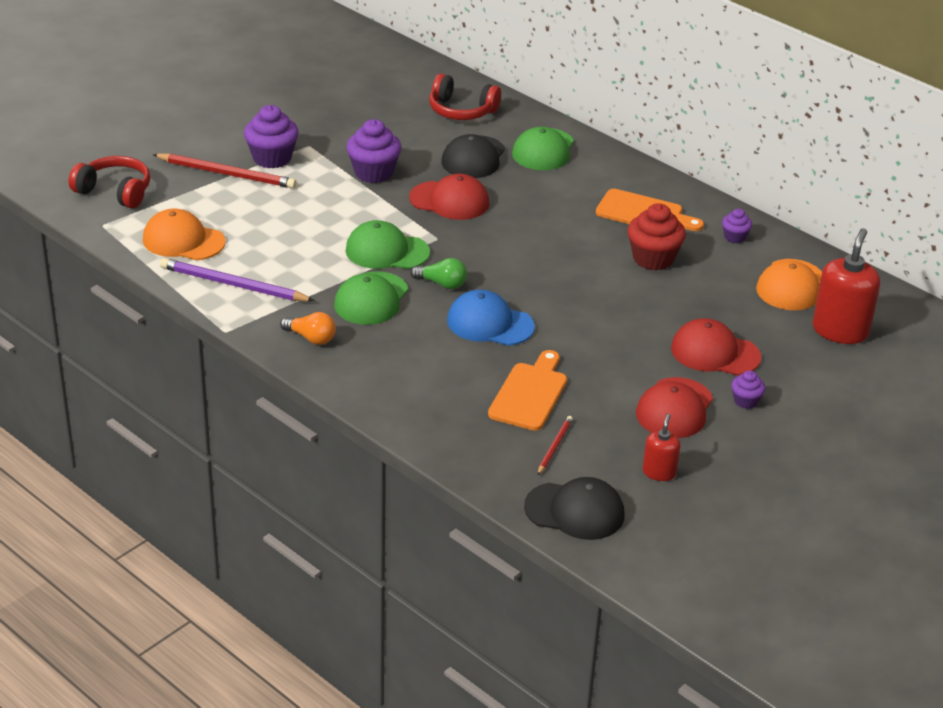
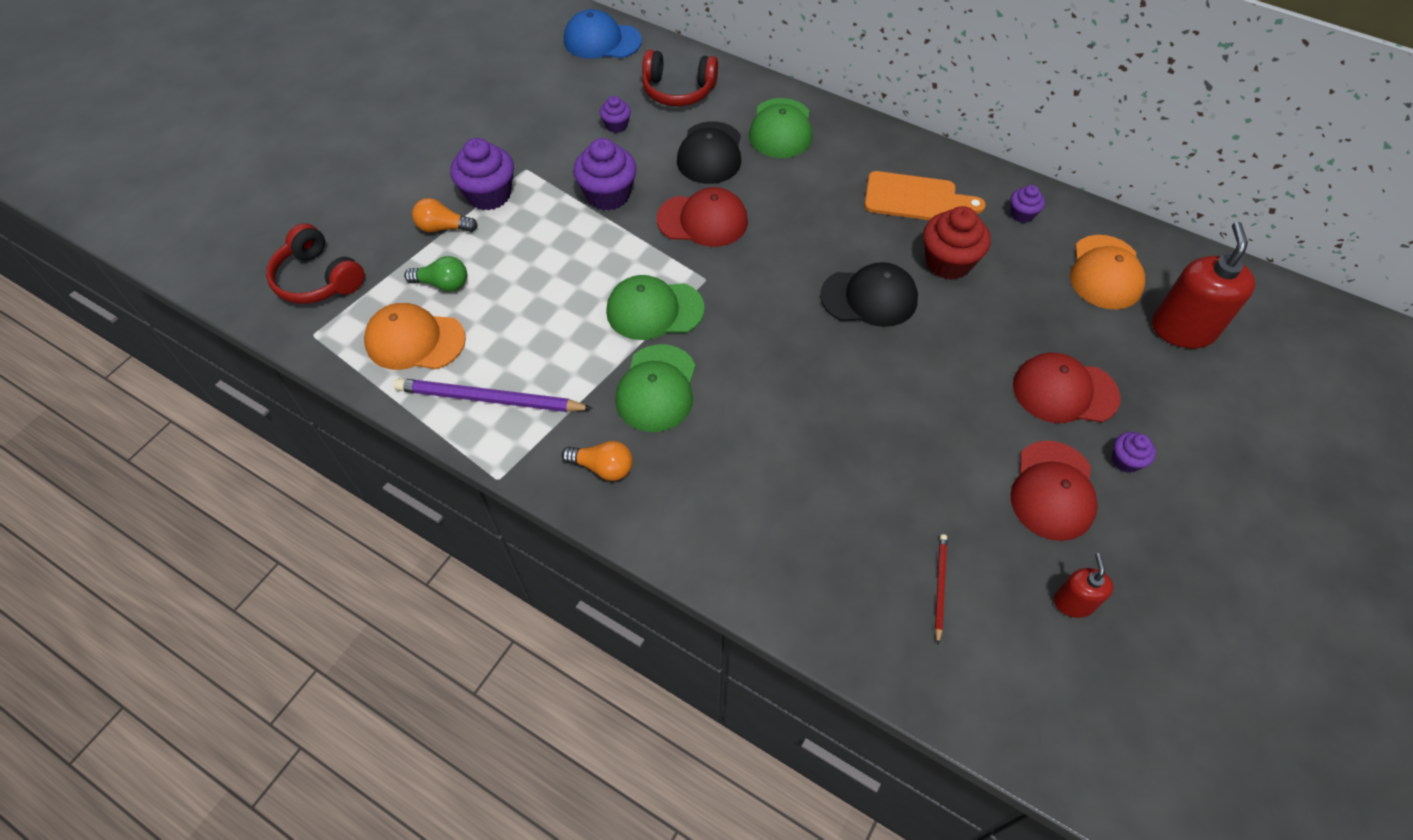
camera: 10 degrees left, 20 degrees up
red headphones [69,156,150,208] -> red headphones turned 150 degrees counterclockwise [266,223,365,304]
red pencil [153,153,296,189] -> orange light bulb [412,198,478,232]
green light bulb [410,258,467,289] -> green light bulb moved to [404,256,467,292]
blue cap [447,290,535,346] -> blue cap moved to [564,9,642,59]
orange cutting board [488,350,567,431] -> none
black cap [524,477,624,540] -> black cap moved to [820,262,918,327]
none -> purple cupcake [600,96,631,133]

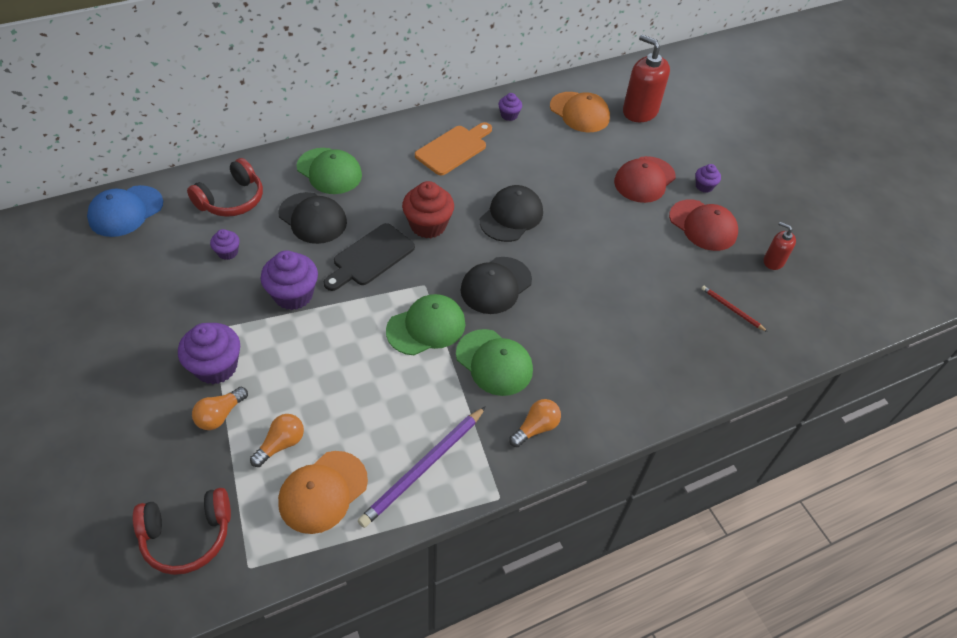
camera: 60 degrees left, 5 degrees down
green light bulb [404,256,467,292] -> orange light bulb [250,414,304,467]
green cap [606,275,705,340] -> green cap turned 150 degrees counterclockwise [386,294,465,355]
red cap [656,187,748,247] -> black cutting board [324,223,415,291]
red cupcake [923,206,991,280] -> red cupcake moved to [402,181,454,238]
none -> black cap [460,257,532,314]

